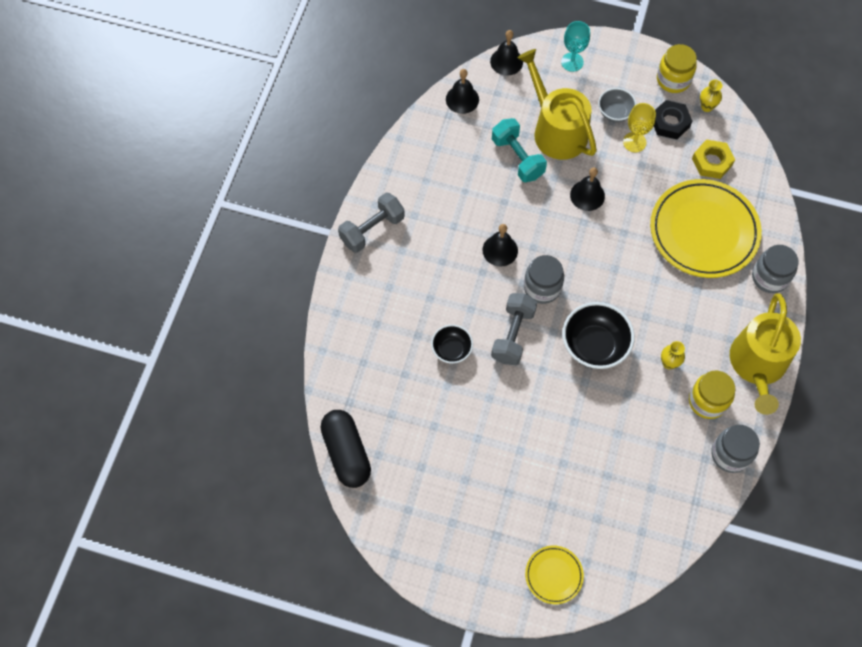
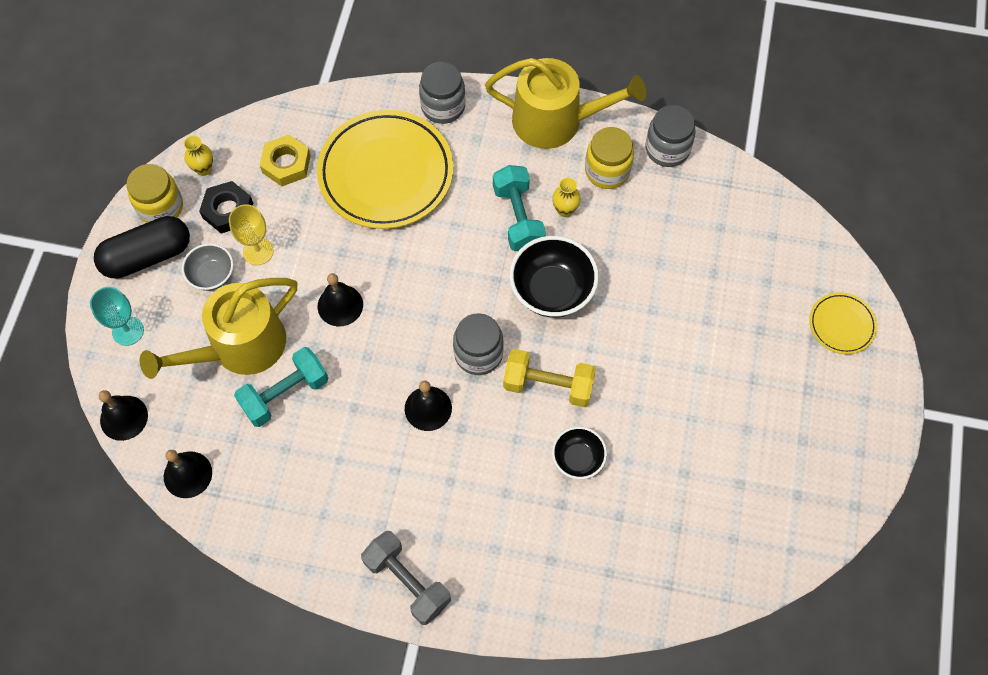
camera: 95 degrees left, 0 degrees up
black capsule [320,410,371,488] -> black capsule moved to [94,216,190,279]
grey dumbbell [491,293,537,365] -> yellow dumbbell [503,349,596,407]
none -> turquoise dumbbell [493,165,546,251]

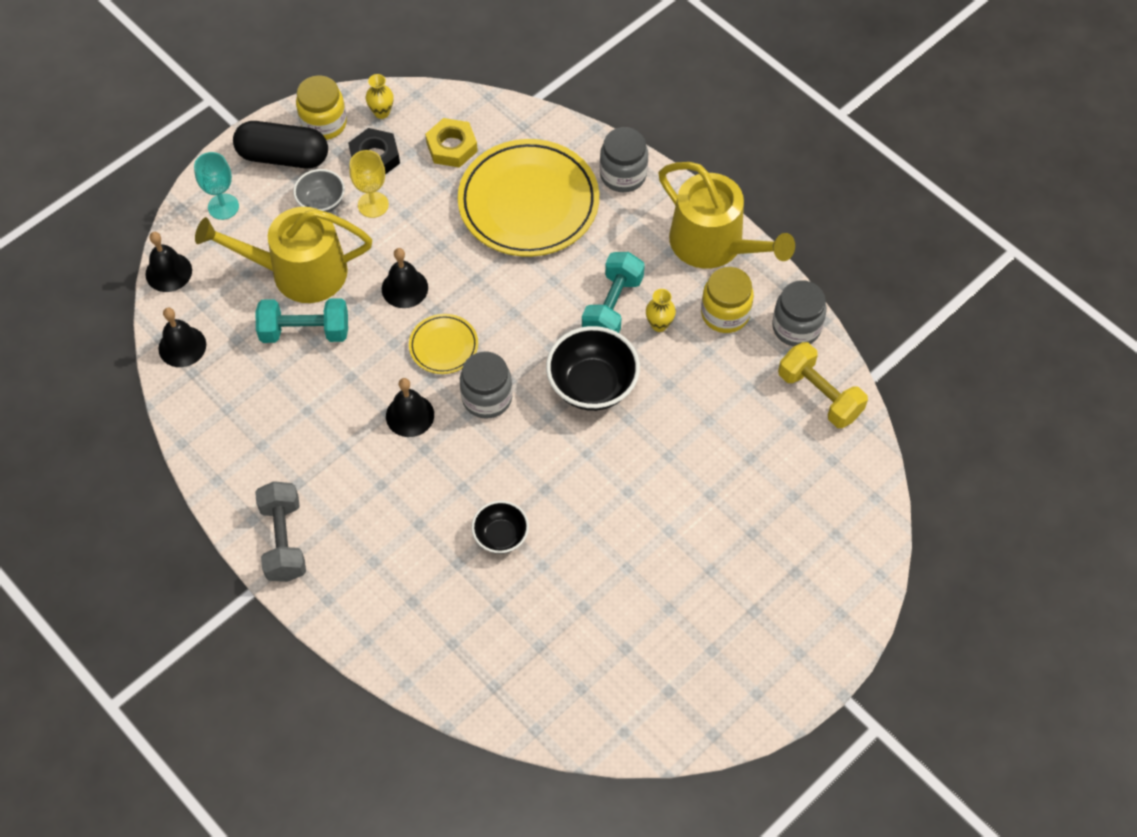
camera: 35 degrees right, 5 degrees down
yellow dumbbell [503,349,596,407] -> yellow dumbbell moved to [778,342,868,428]
yellow plate [809,292,877,354] -> yellow plate moved to [409,314,478,374]

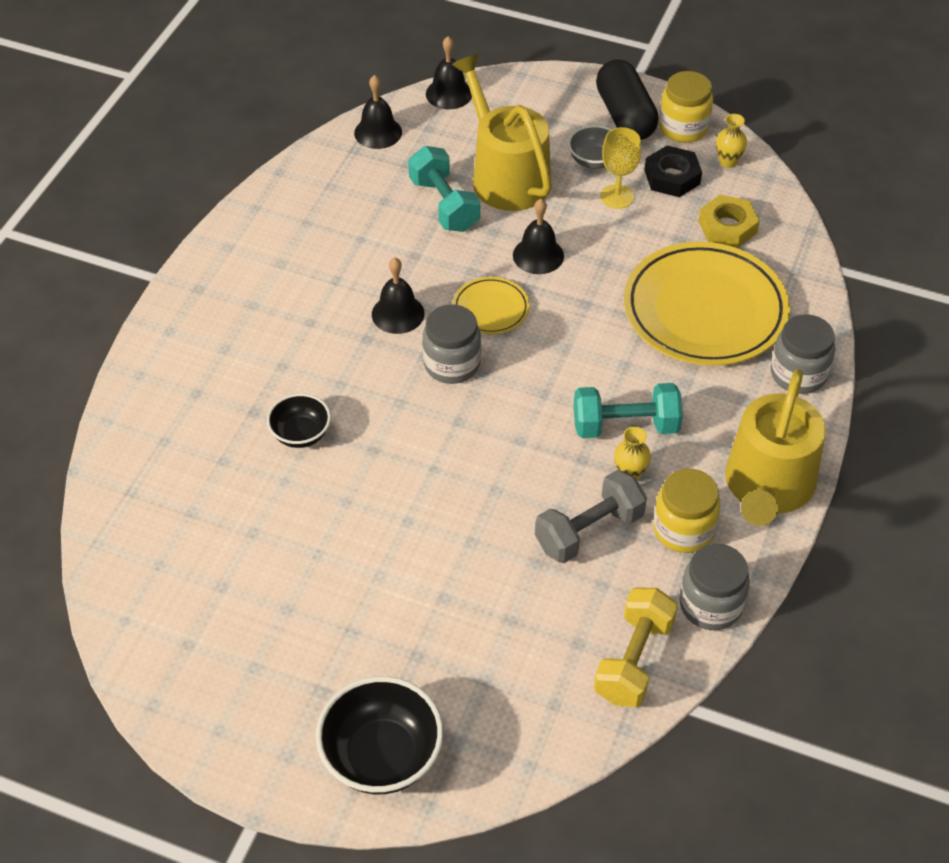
camera: 65 degrees right, 10 degrees down
turquoise goblet [194,152,239,220] -> none
grey dumbbell [255,481,306,582] -> grey dumbbell moved to [535,470,647,563]
black bowl [546,326,640,411] -> black bowl moved to [316,676,443,794]

